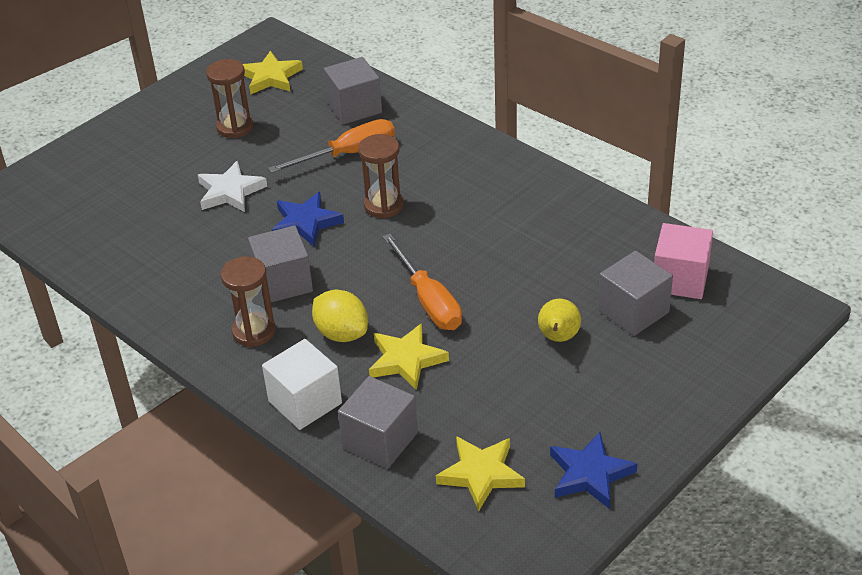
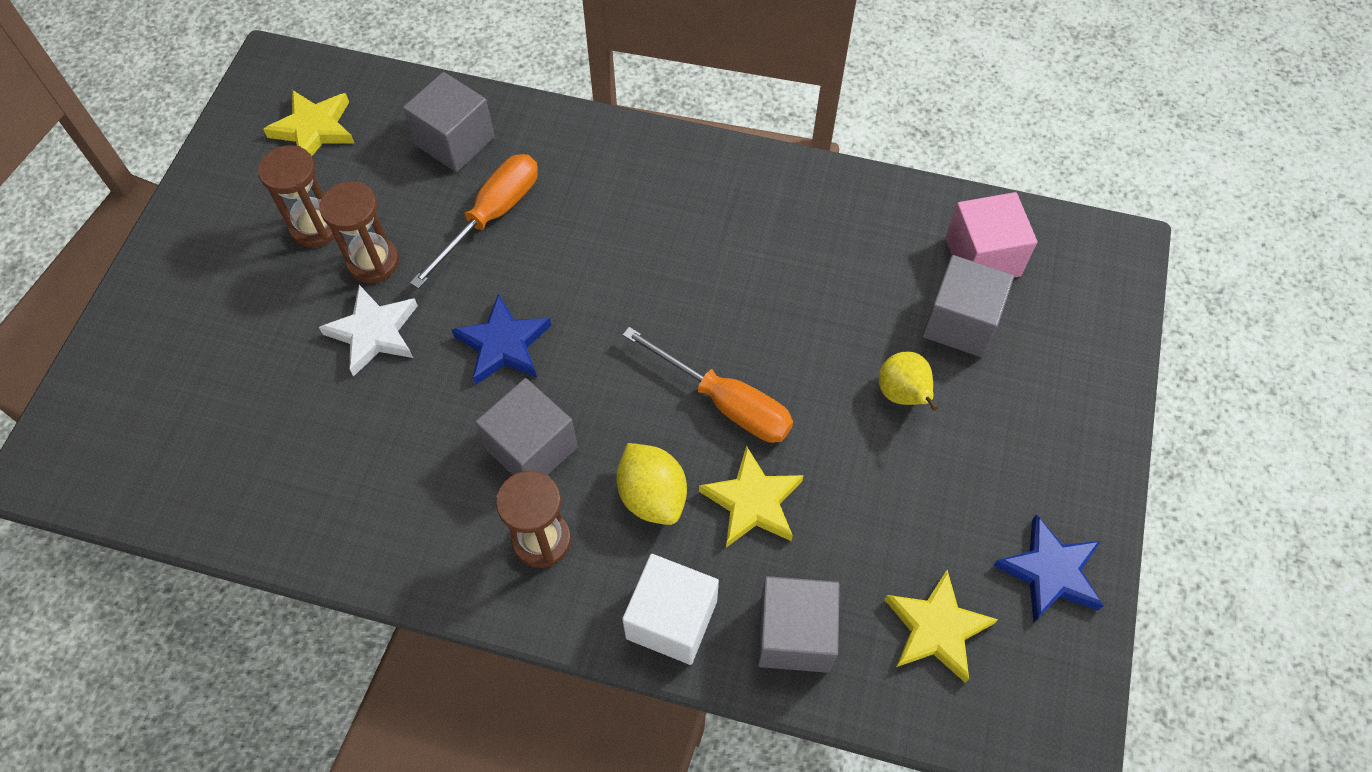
camera: 30 degrees left, 20 degrees up
yellow lemon [312,290,368,342] -> yellow lemon turned 45 degrees clockwise [616,443,687,525]
brown hourglass [358,134,404,219] -> brown hourglass moved to [319,181,399,283]

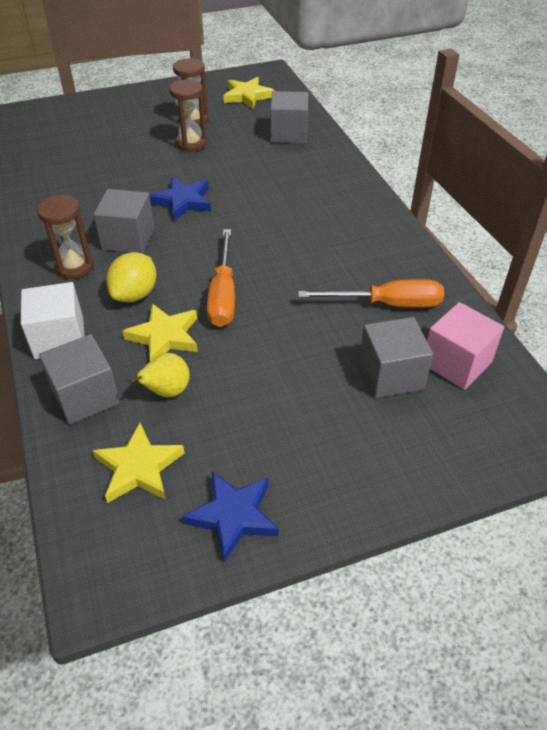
camera: 55 degrees right, 15 degrees down
white star [319,285,418,377] -> none
orange screwdriver [410,154,538,289] -> orange screwdriver moved to [298,279,444,308]
yellow pear [879,352,938,411] -> yellow pear moved to [129,353,190,397]

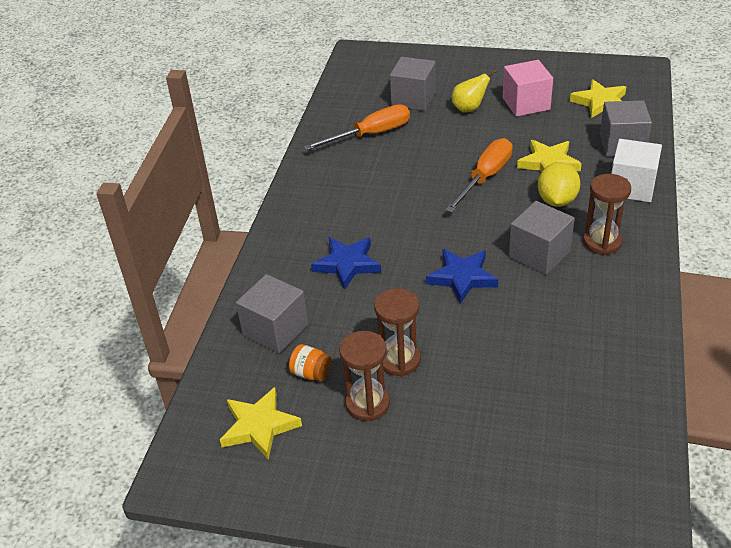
camera: 145 degrees left, 5 degrees down
yellow lemon [106,252,157,302] -> yellow lemon turned 45 degrees counterclockwise [538,162,581,207]
yellow pear [129,353,190,397] -> yellow pear moved to [452,69,497,112]
blue star [182,471,279,562] -> blue star moved to [311,237,381,290]
orange screwdriver [298,279,444,308] -> orange screwdriver turned 120 degrees clockwise [304,104,410,150]
pink cube [427,302,504,390] -> pink cube moved to [503,60,553,117]
none -> orange jar [289,344,331,381]

